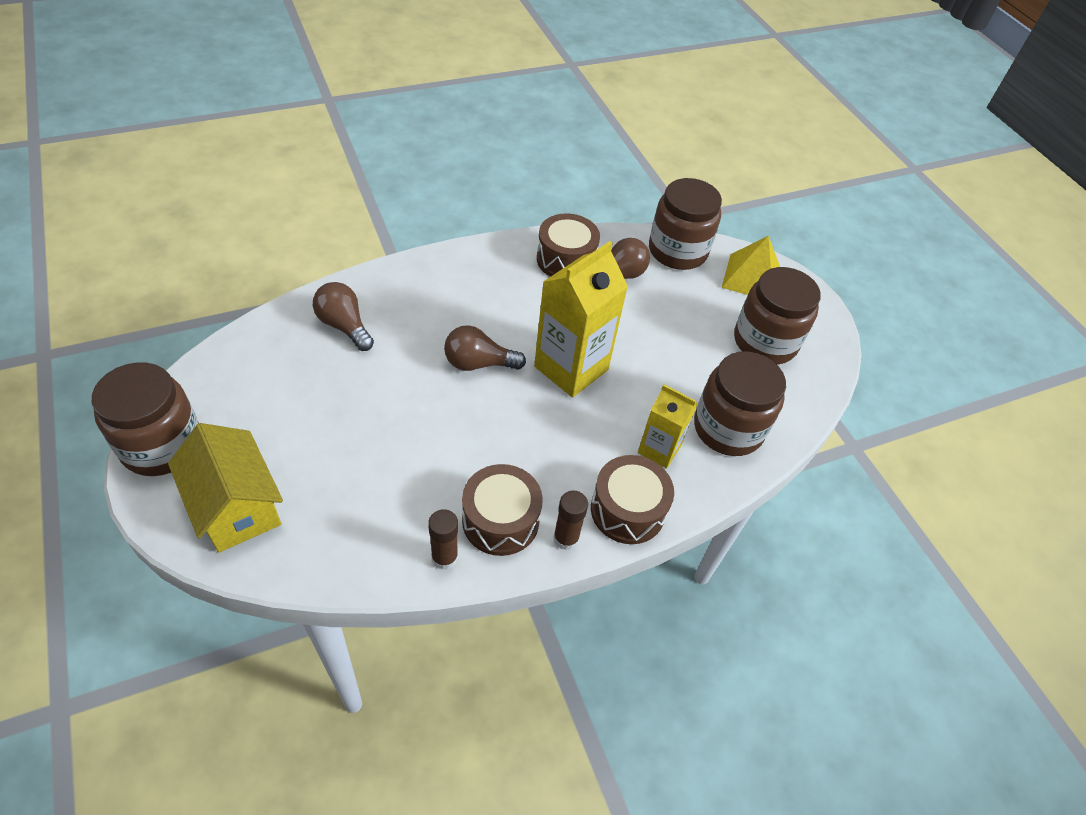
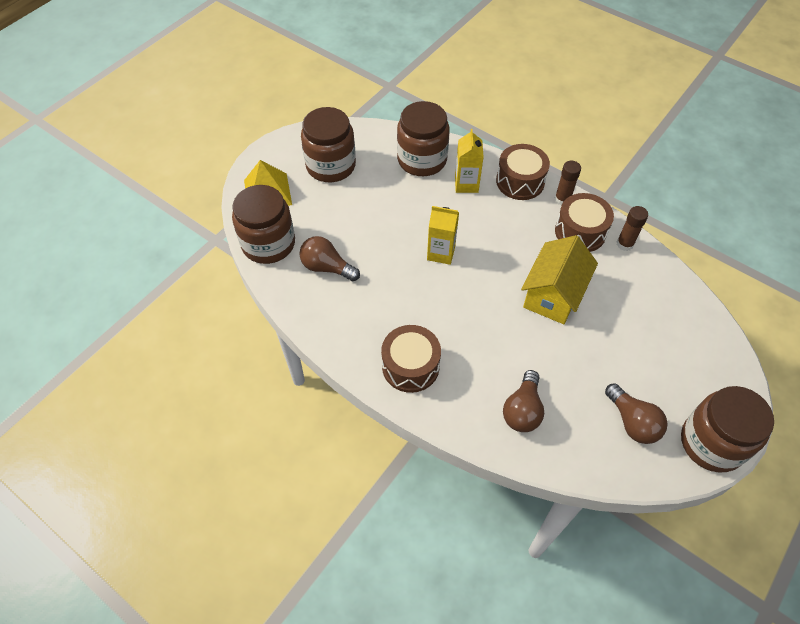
camera: 115 degrees left, 5 degrees up
yellow house [168,423,283,552] -> yellow house moved to [521,235,598,324]
brown light bulb [444,325,526,371] -> brown light bulb moved to [605,383,668,444]
yellow carton [534,241,628,397] -> yellow carton [427,206,459,265], size x0.58
brown drum [537,213,600,277] -> brown drum moved to [381,325,441,393]

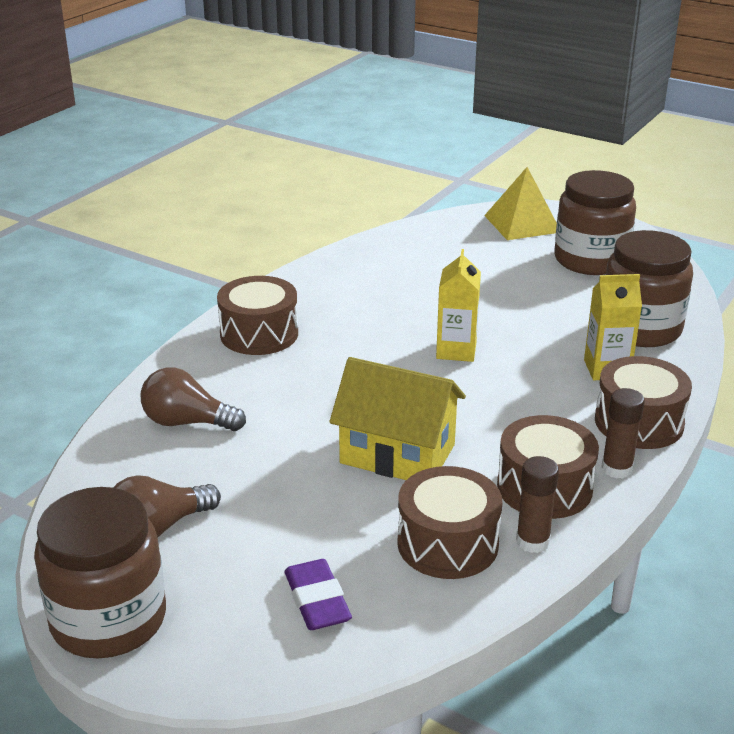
camera: 85 degrees right, 25 degrees down
brown jar [232,185,295,264] -> none
brown light bulb [300,236,360,281] -> none
none -> purple eraser [285,559,352,630]
none -> brown drum [397,466,502,579]

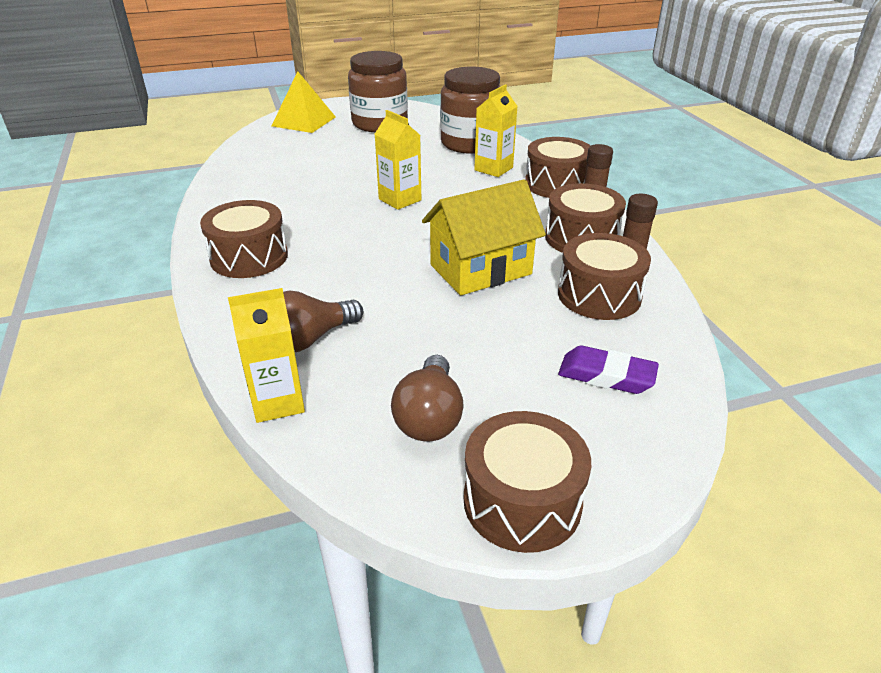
camera: 50 degrees left, 5 degrees up
brown jar [34,487,166,658] -> brown drum [464,411,591,553]
none -> yellow carton [228,288,305,423]

